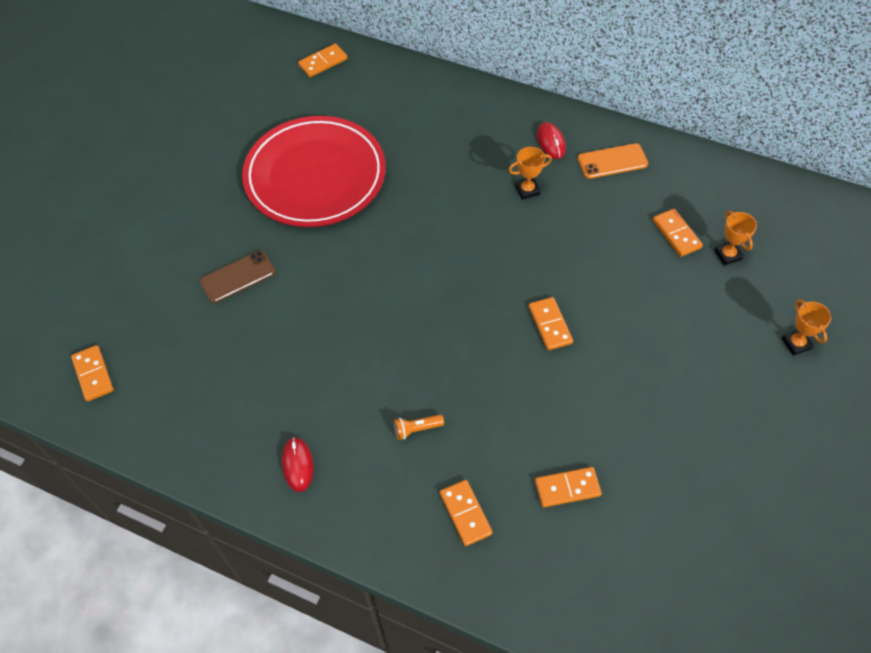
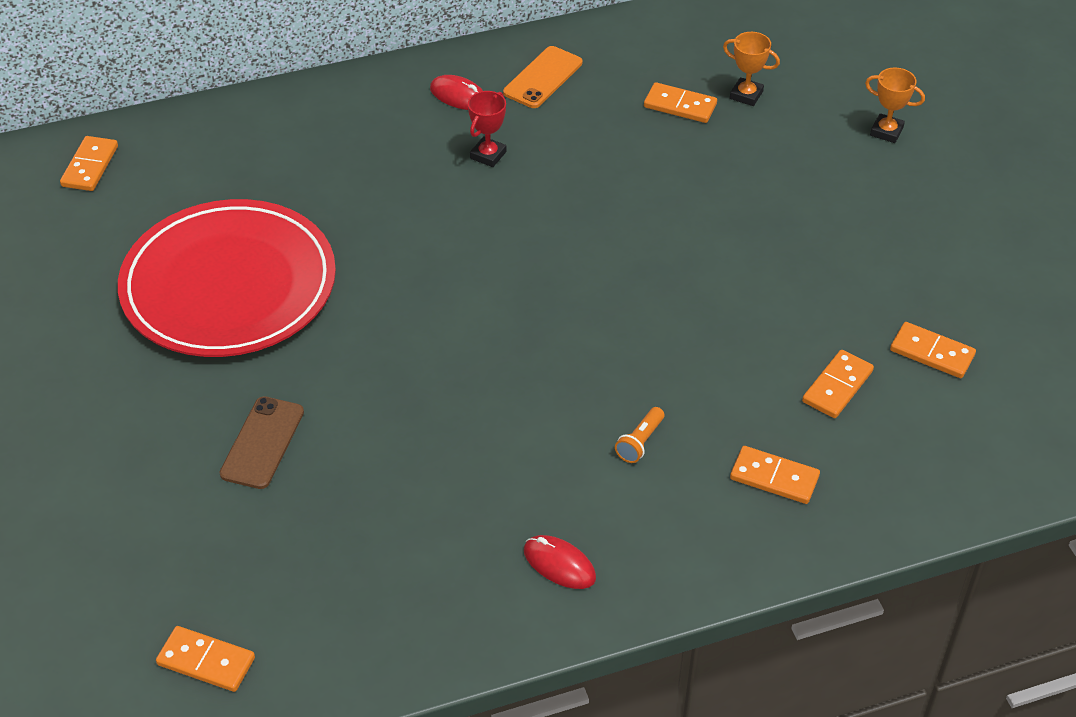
camera: 45 degrees left, 10 degrees down
orange trophy [508,147,552,200] -> red trophy [468,91,506,167]
orange domino [529,297,573,350] -> orange domino moved to [890,322,976,378]

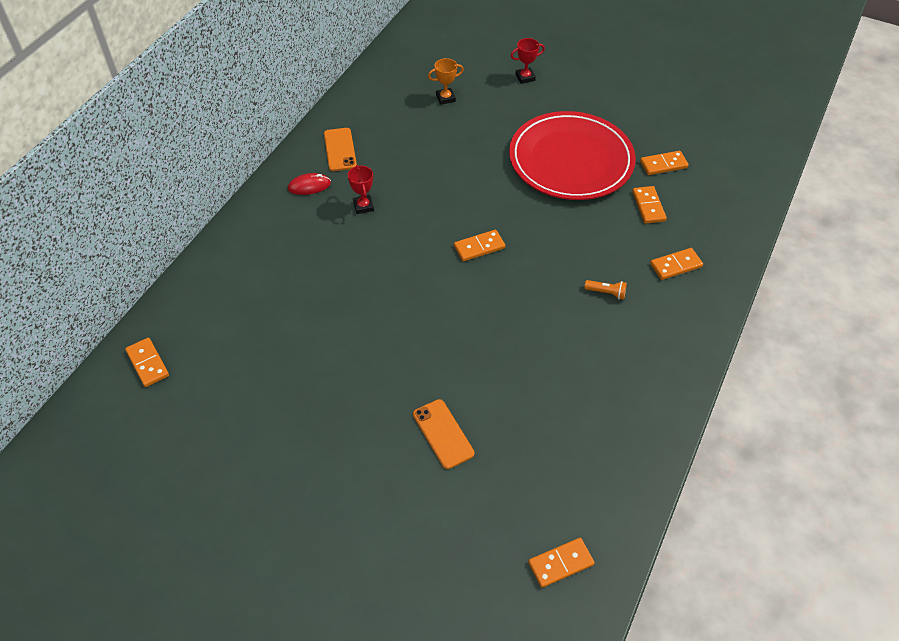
camera: 45 degrees left, 5 degrees up
red plate [118,199,336,357] -> red plate moved to [509,111,636,200]
brown phone [219,396,304,489] -> orange phone [413,399,474,469]
red mouse [524,535,596,589] -> none
orange flashlight [615,407,664,463] -> orange flashlight turned 60 degrees counterclockwise [584,280,627,300]
orange domino [644,82,717,123] -> orange domino moved to [454,230,505,261]
orange trophy [865,67,925,143] -> red trophy [511,38,545,84]

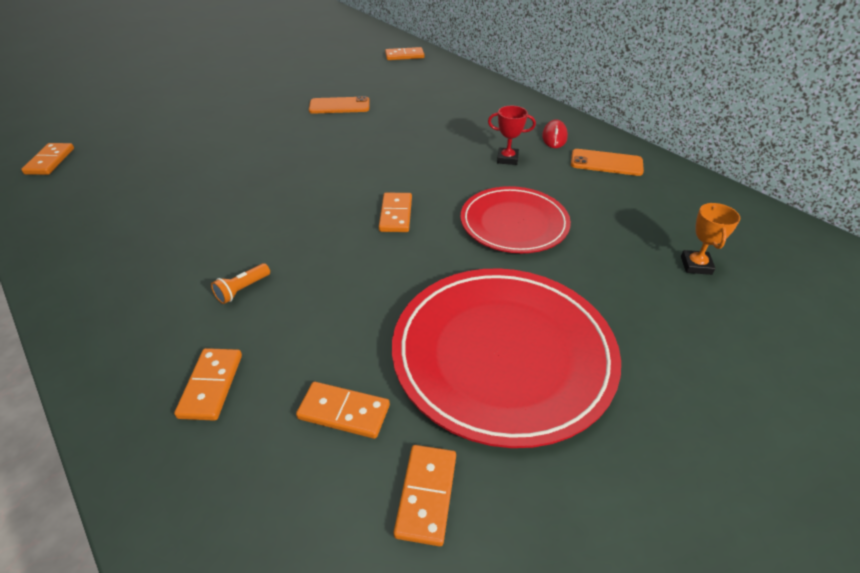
camera: 115 degrees right, 10 degrees down
orange phone [413,399,474,469] -> orange phone moved to [309,96,370,114]
red trophy [511,38,545,84] -> none
none -> red plate [460,186,571,253]

